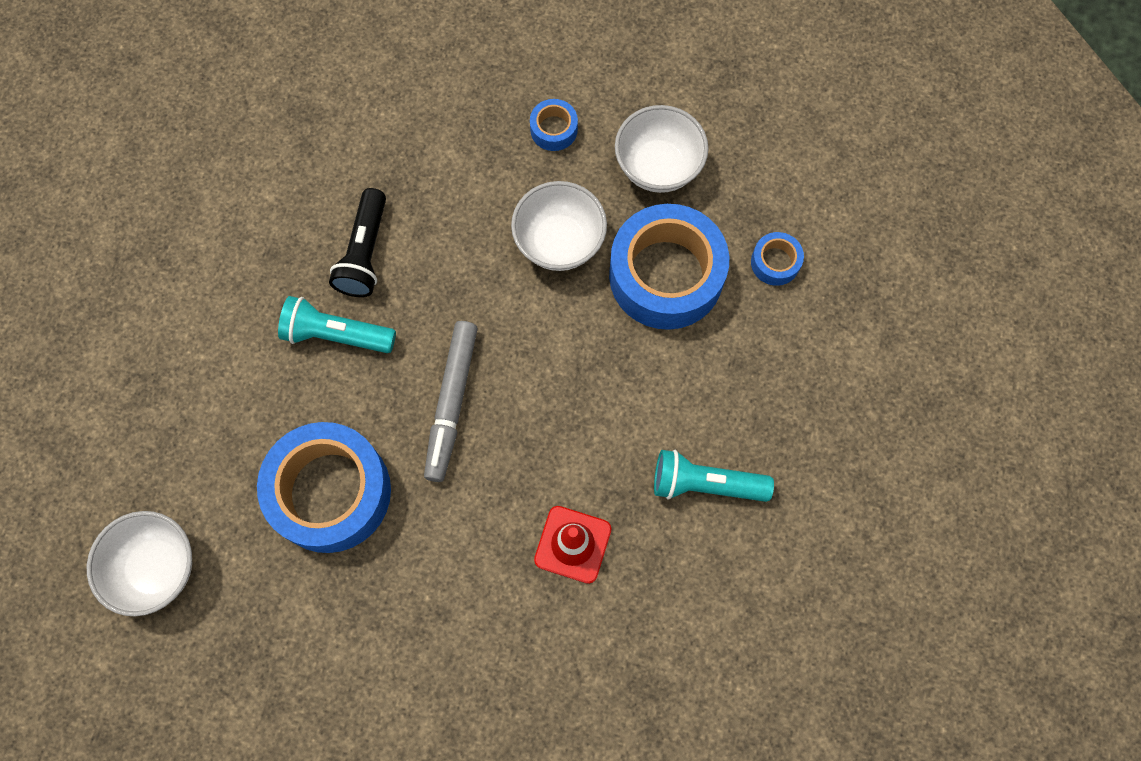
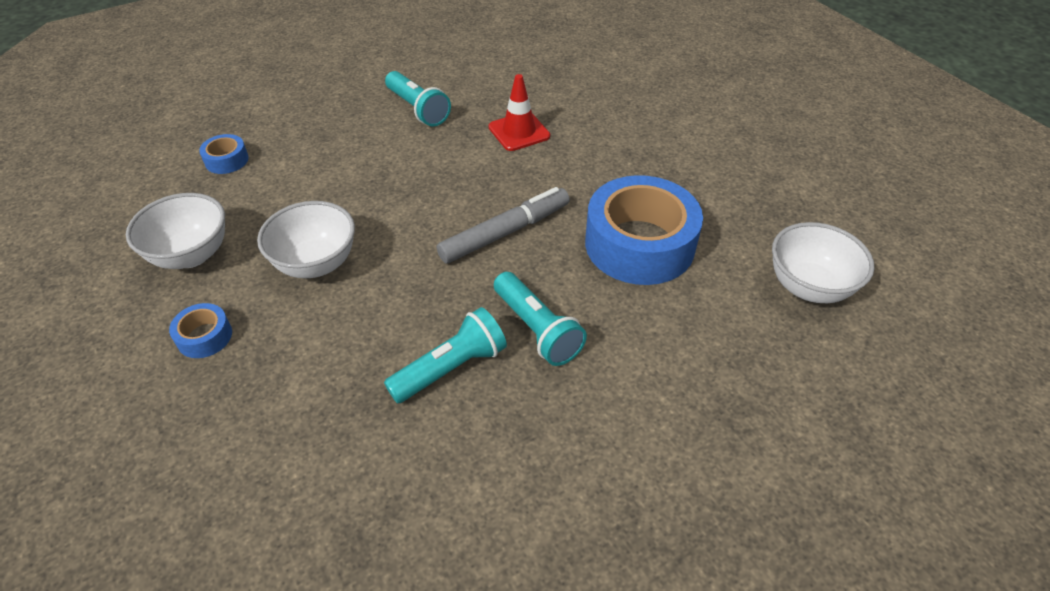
camera: 135 degrees left, 25 degrees down
black flashlight [329,188,386,297] -> turquoise flashlight [384,307,507,403]
blue tape [609,204,729,330] -> none

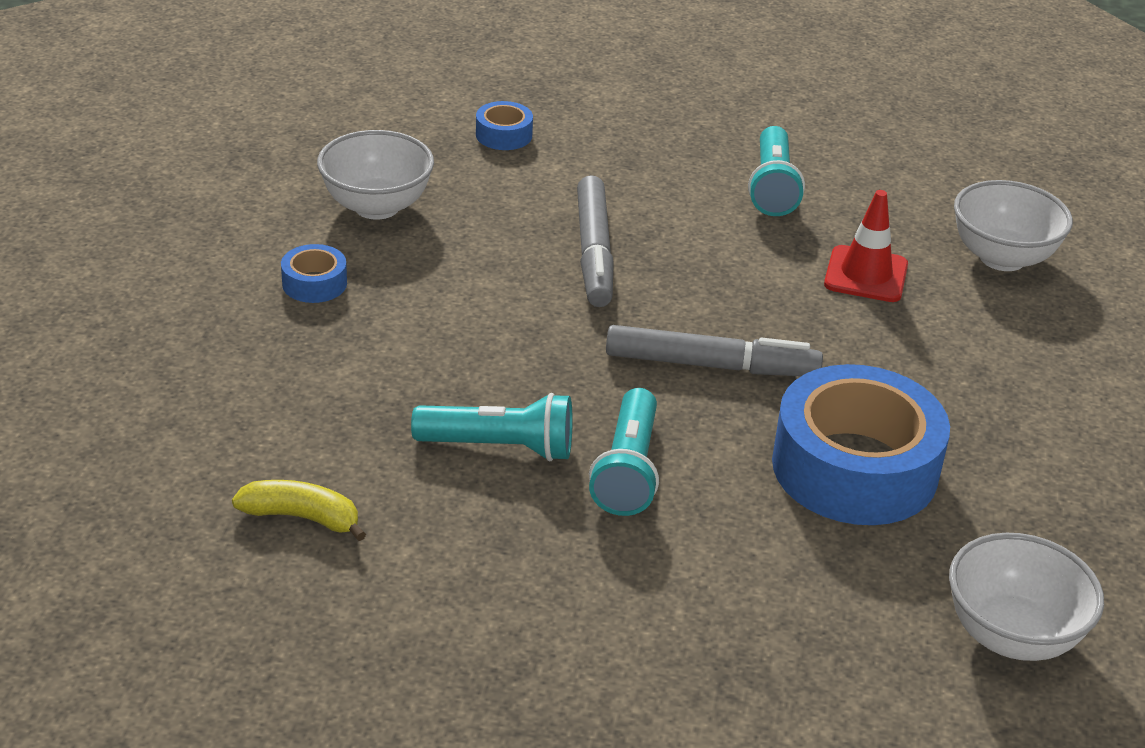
camera: 40 degrees right, 10 degrees down
white bowl [257,201,355,278] -> white bowl moved to [954,180,1073,271]
none -> yellow banana [232,480,366,541]
none -> grey marker [577,175,614,307]

